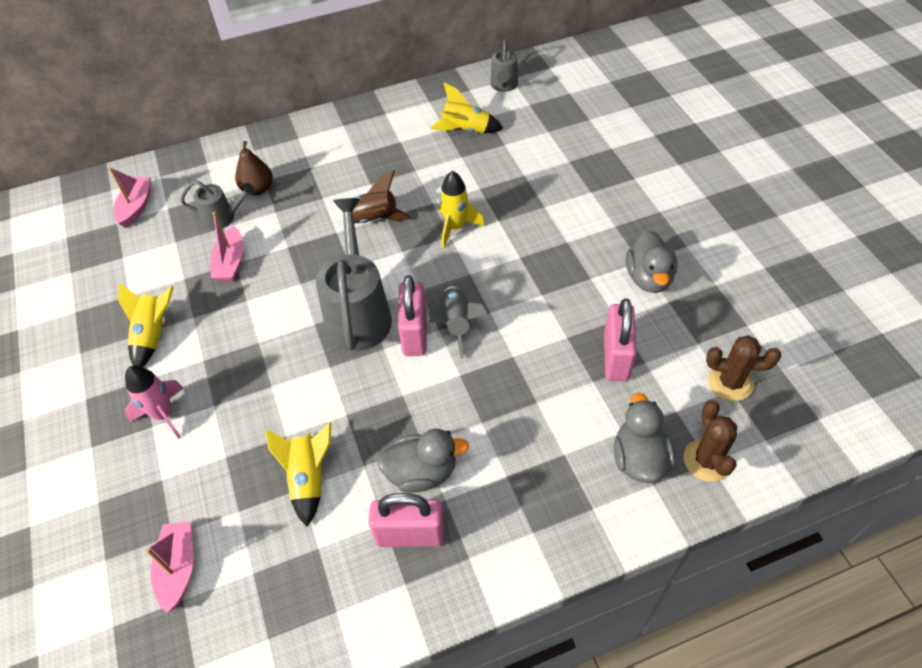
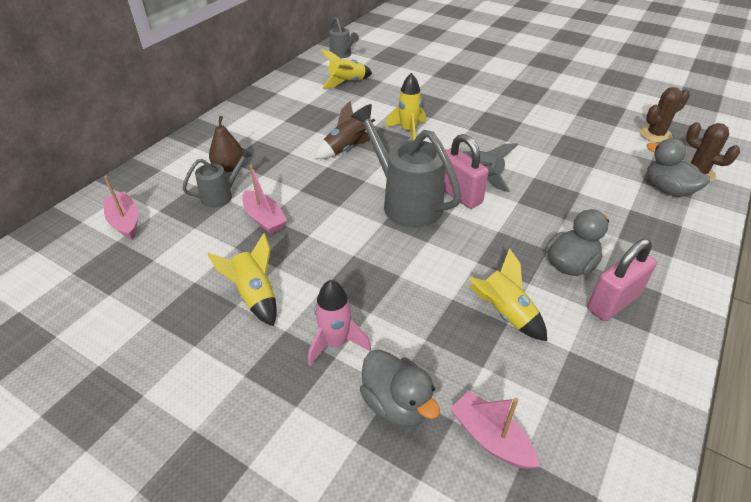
camera: 40 degrees left, 10 degrees down
pink padlock [604,298,637,381] -> none
grey duck [626,231,678,293] -> grey duck moved to [360,349,440,427]

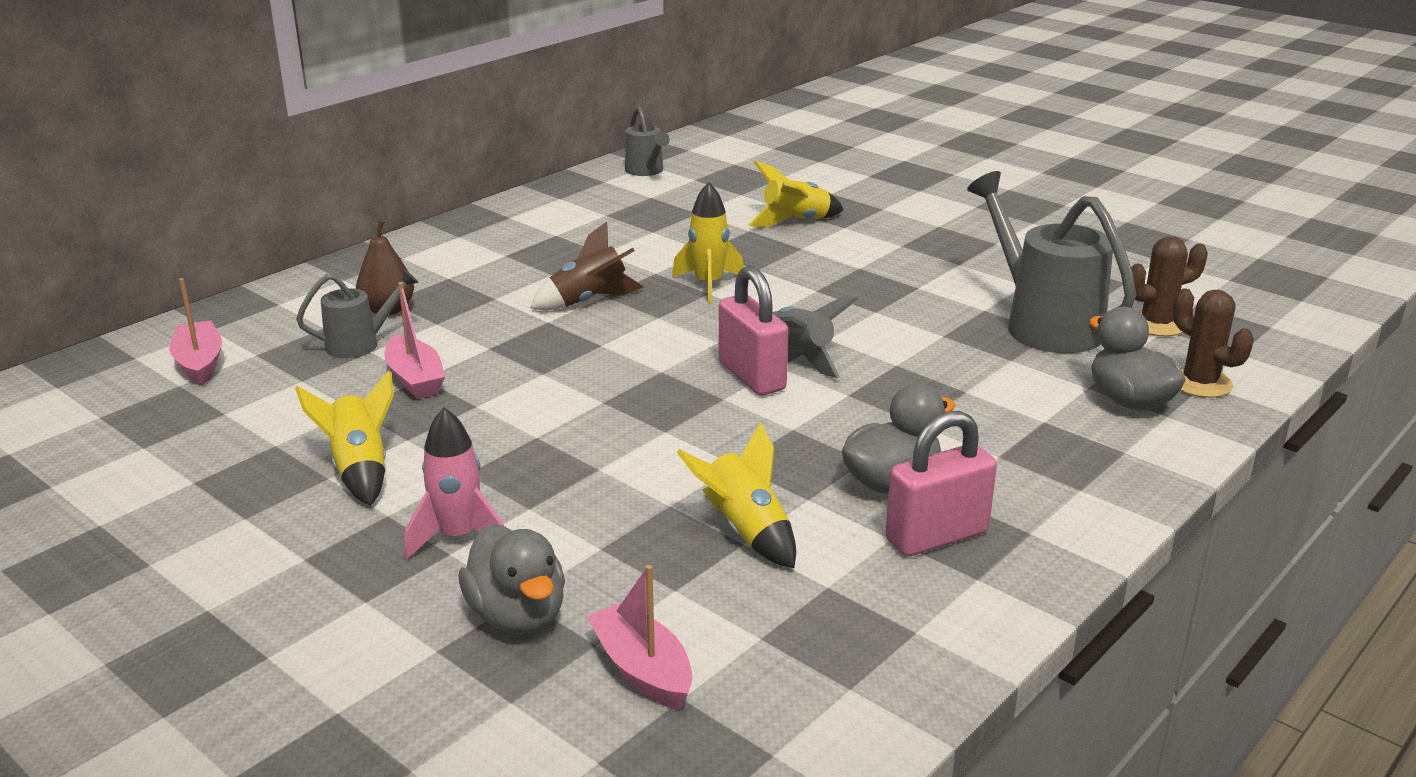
camera: 10 degrees right, 15 degrees down
yellow rocket [321,49,372,89] -> yellow rocket moved to [749,160,844,228]
grey watering can [351,104,461,228] -> grey watering can moved to [967,171,1136,353]

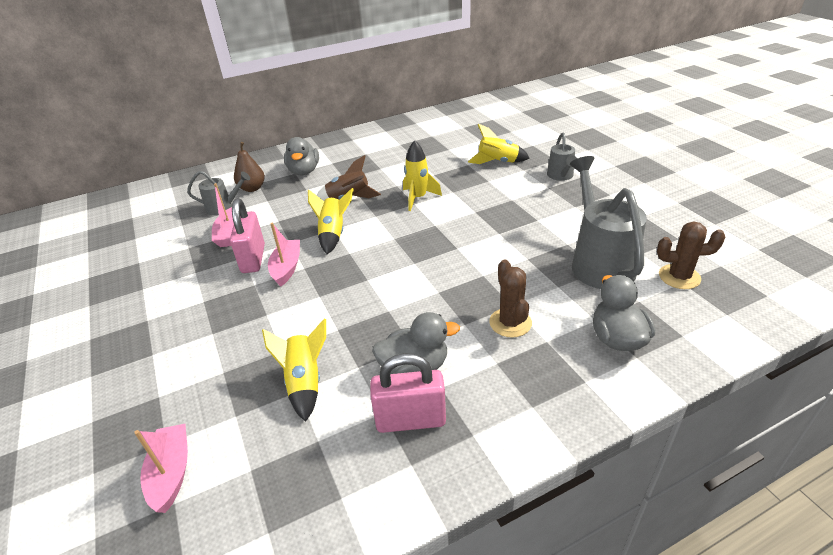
camera: 25 degrees right, 10 degrees up
pink boat [169,278,222,386] -> pink boat moved to [268,223,300,287]
yellow rocket [295,371,394,506] -> yellow rocket moved to [308,188,354,254]
pink rocket [405,408,504,559] -> none
grey duck [458,524,565,634] -> grey duck moved to [284,137,319,175]
grey watering can [625,106,670,176] -> grey watering can moved to [547,132,577,181]
pink padlock [719,266,788,395] -> pink padlock moved to [230,198,265,273]
grey rocket [772,296,858,378] -> none
brown cactus [1173,289,1254,398] -> brown cactus moved to [489,259,532,338]

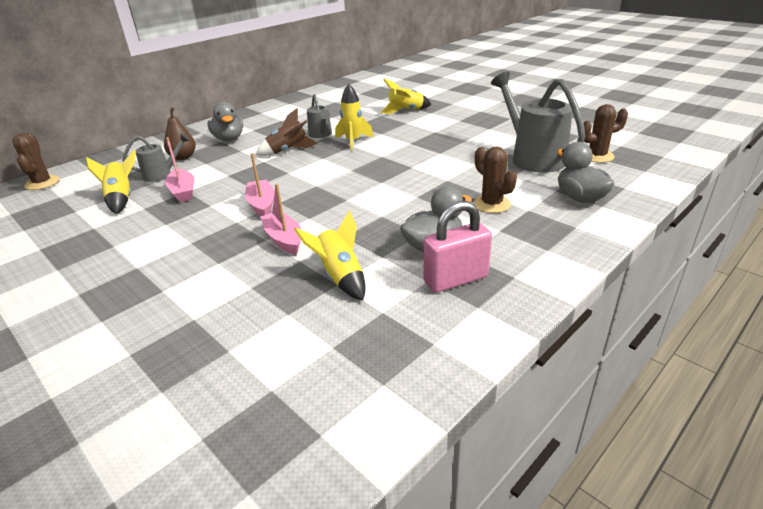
camera: 20 degrees left, 5 degrees down
pink boat [134,424,188,513] -> pink boat moved to [260,184,301,255]
pink padlock [230,198,265,273] -> none
yellow rocket [308,188,354,254] -> yellow rocket moved to [86,150,136,214]
grey watering can [547,132,577,181] -> grey watering can moved to [307,94,332,138]
none -> brown cactus [12,133,60,190]

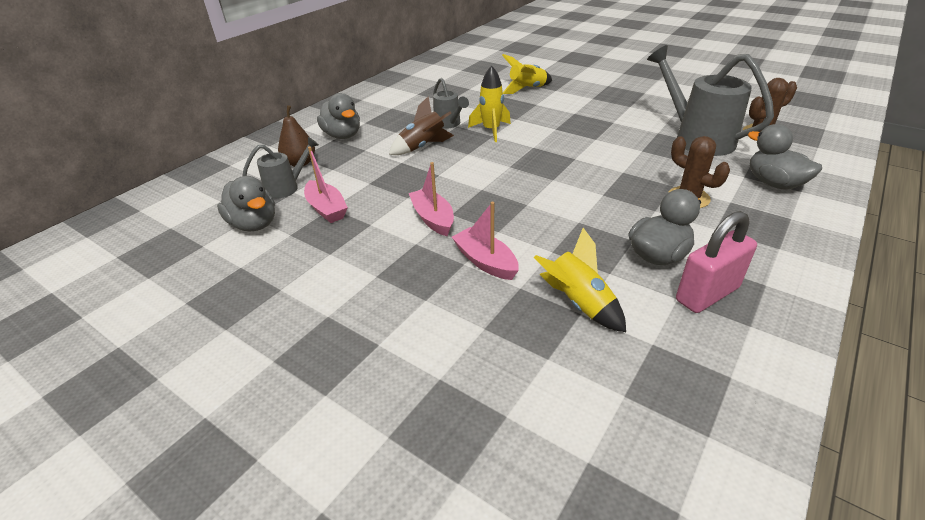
camera: 10 degrees left, 5 degrees up
brown cactus [12,133,60,190] -> none
yellow rocket [86,150,136,214] -> grey duck [217,176,275,231]

